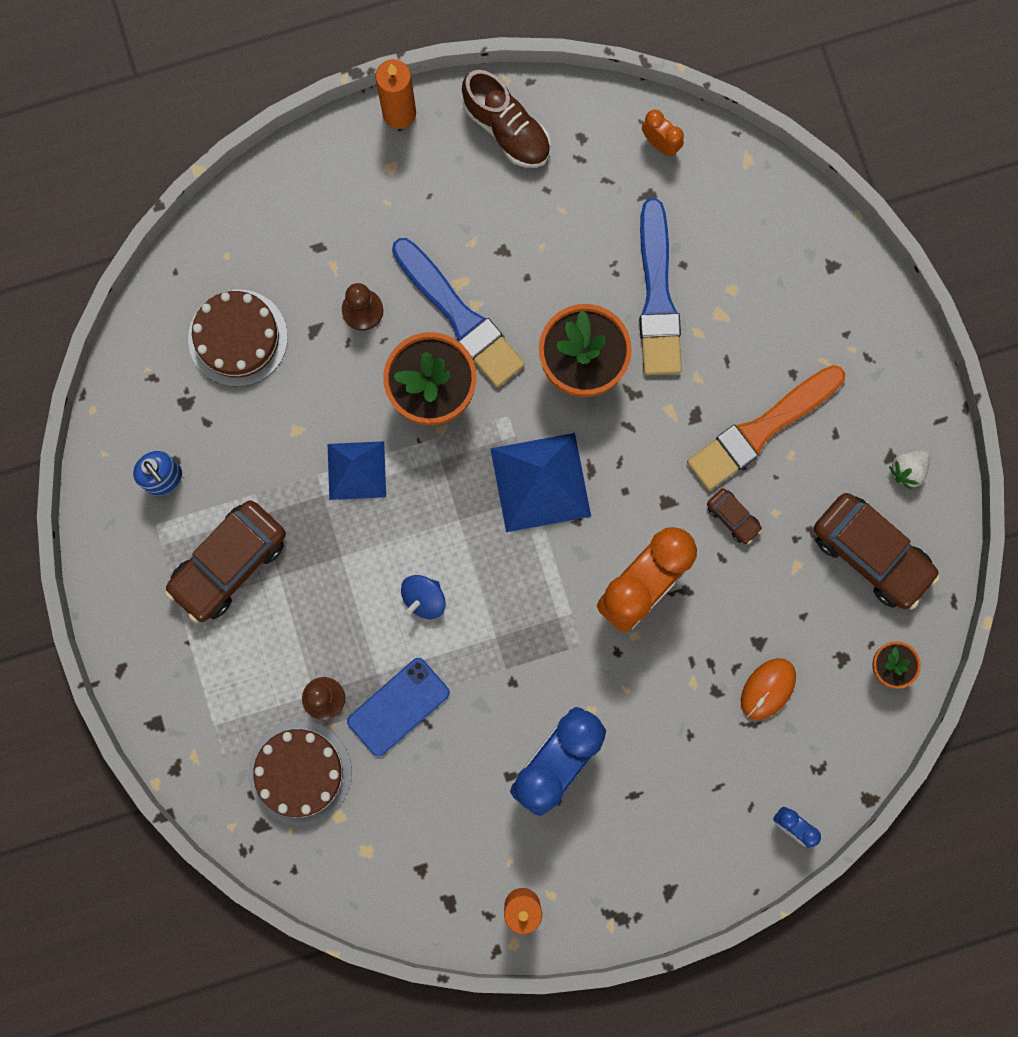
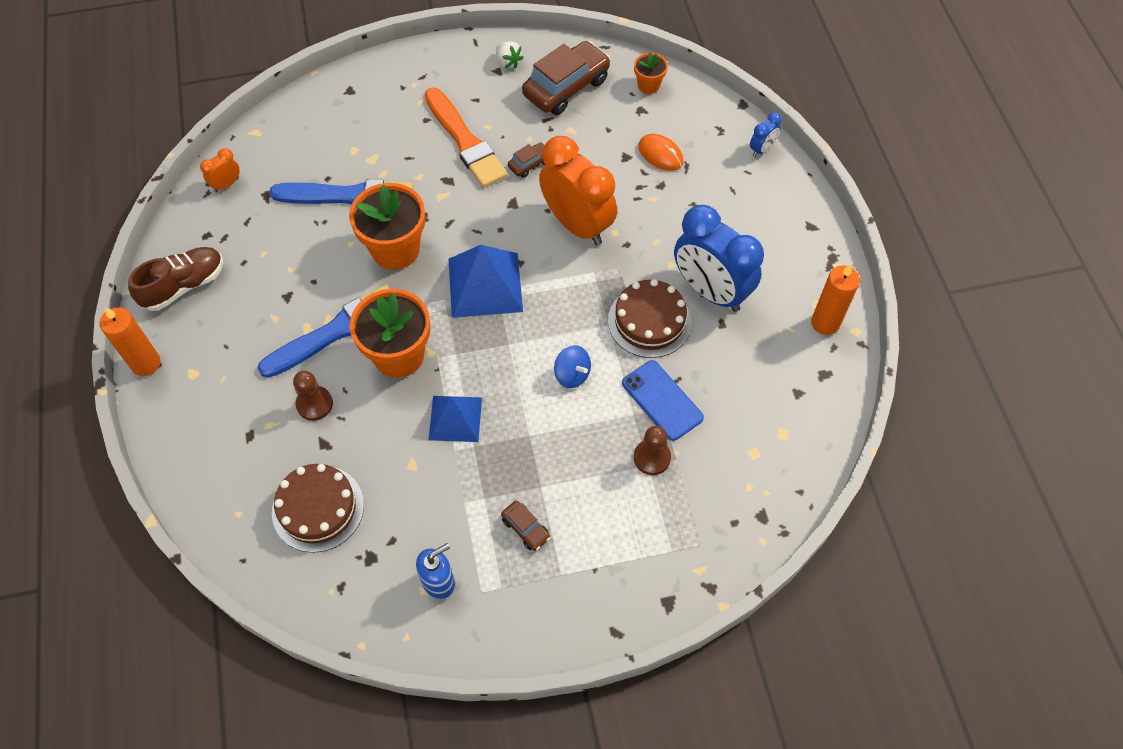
camera: 85 degrees left, 20 degrees down
brown car [165,501,286,623] -> brown car [501,501,550,551], size x0.46
brown cake [249,721,352,825] -> brown cake moved to [608,279,691,358]

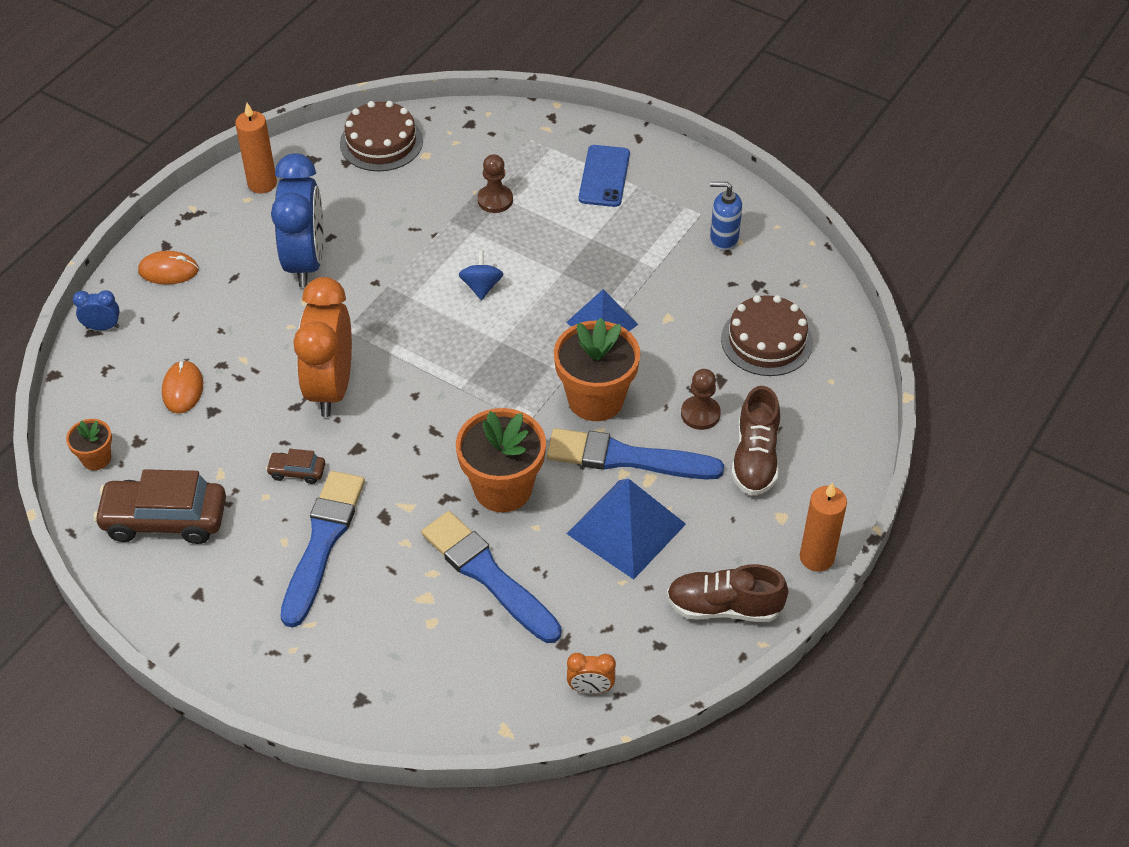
camera: 135 degrees left, 10 degrees down
orange brush [425,88,508,188] -> blue brush [280,471,365,628]
blue pyramid [448,245,523,318] -> blue pyramid moved to [566,479,686,579]
white strawberry [496,42,524,69] -> none
brown car [501,501,550,551] -> none
brown cake [608,279,691,358] -> brown cake moved to [340,101,423,171]
blue phone [622,360,704,441] -> blue phone moved to [579,145,630,207]
none -> orange mouse [138,251,199,284]
none -> brown shoe [731,386,780,496]

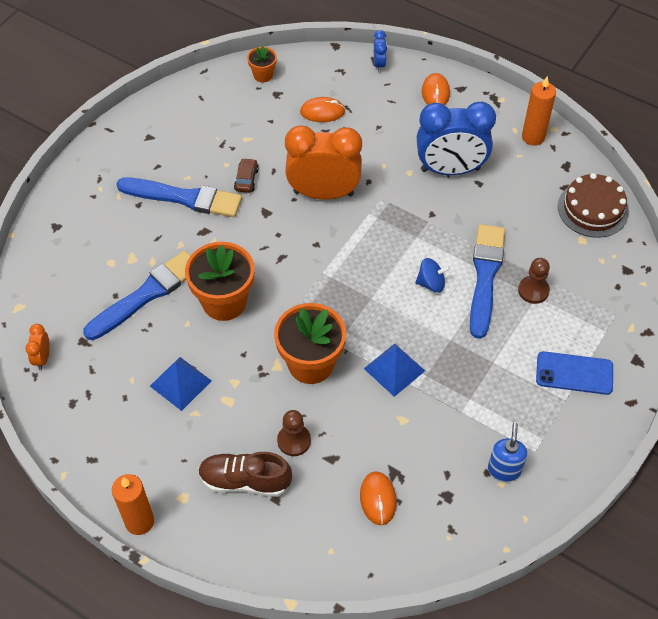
camera: 90 degrees right, 5 degrees up
brown car [94,469,226,544] -> none
blue brush [547,428,724,480] -> blue brush moved to [470,224,505,339]
blue pyramid [566,479,686,579] -> blue pyramid [150,357,212,411], size x0.66
brown shoe [667,564,788,622] -> none
brown cake [721,295,813,376] -> orange mouse [360,471,397,525]

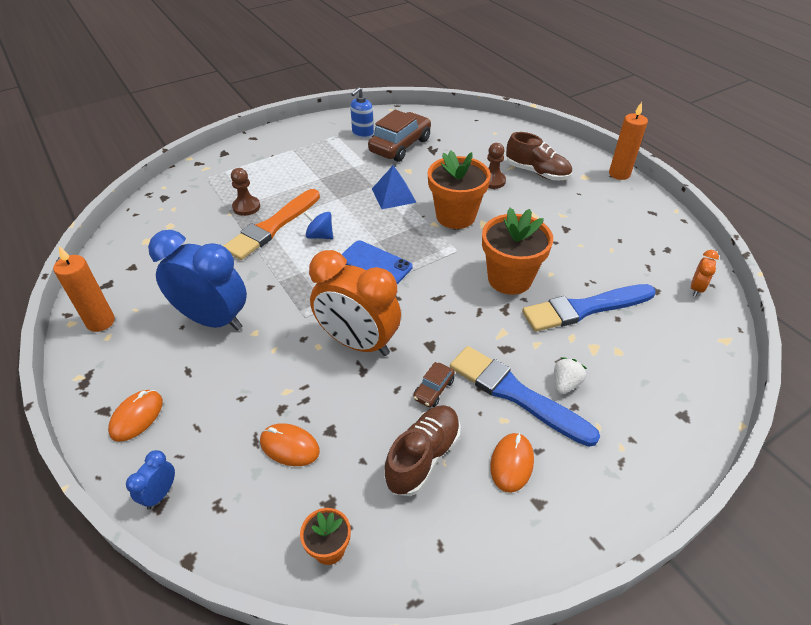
camera: 155 degrees left, 10 degrees down
blue pyramid [150,357,212,411] -> none
orange mouse [360,471,397,525] -> orange mouse moved to [490,433,534,493]
blue brush [470,224,505,339] -> orange brush [224,189,320,260]
blue phone [536,351,613,395] -> blue phone moved to [342,240,413,284]
brown cake [558,173,629,238] -> none
none -> brown car [368,110,431,162]
none -> brown shoe [384,405,461,496]
none -> white strawberry [554,357,587,394]

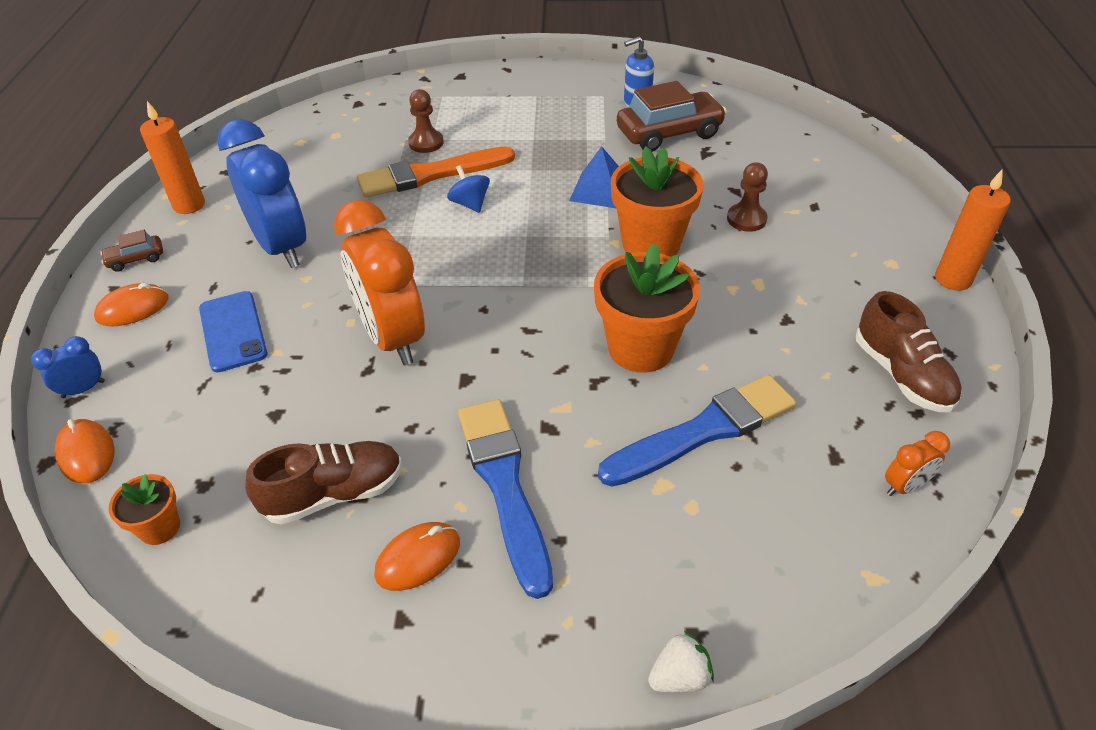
camera: 35 degrees right, 0 degrees up
orange mouse [260,423,320,466] -> orange mouse moved to [55,419,115,483]
blue phone [342,240,413,284] -> blue phone moved to [199,291,268,372]
brown car [413,362,455,407] -> brown car moved to [100,230,163,272]
brown shoe [506,132,572,180] -> brown shoe moved to [856,291,962,412]
blue brush [522,284,656,332] -> blue brush turned 135 degrees clockwise [598,375,796,487]
white strawberry [554,357,587,394] -> white strawberry moved to [648,631,714,693]

